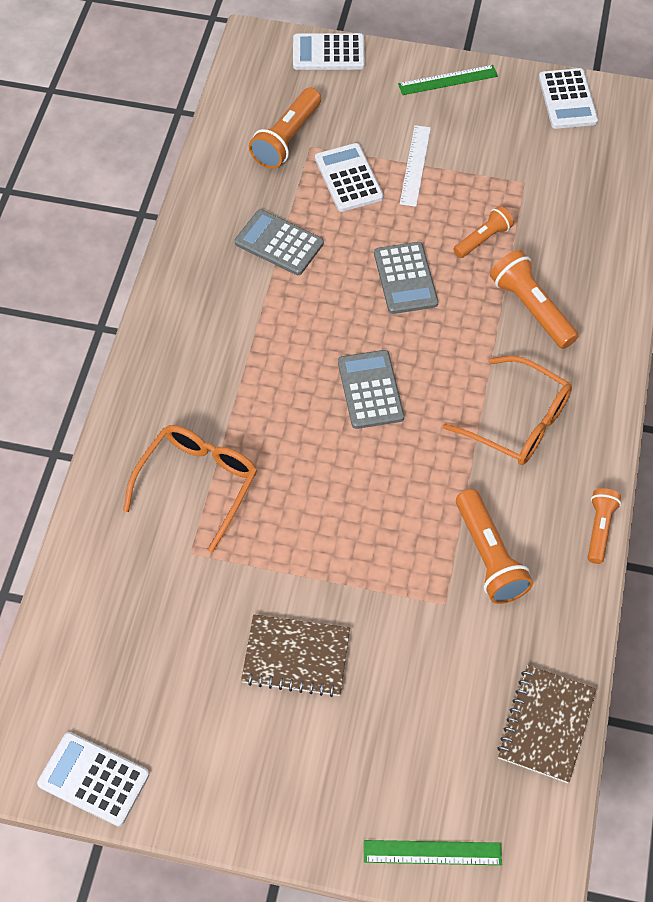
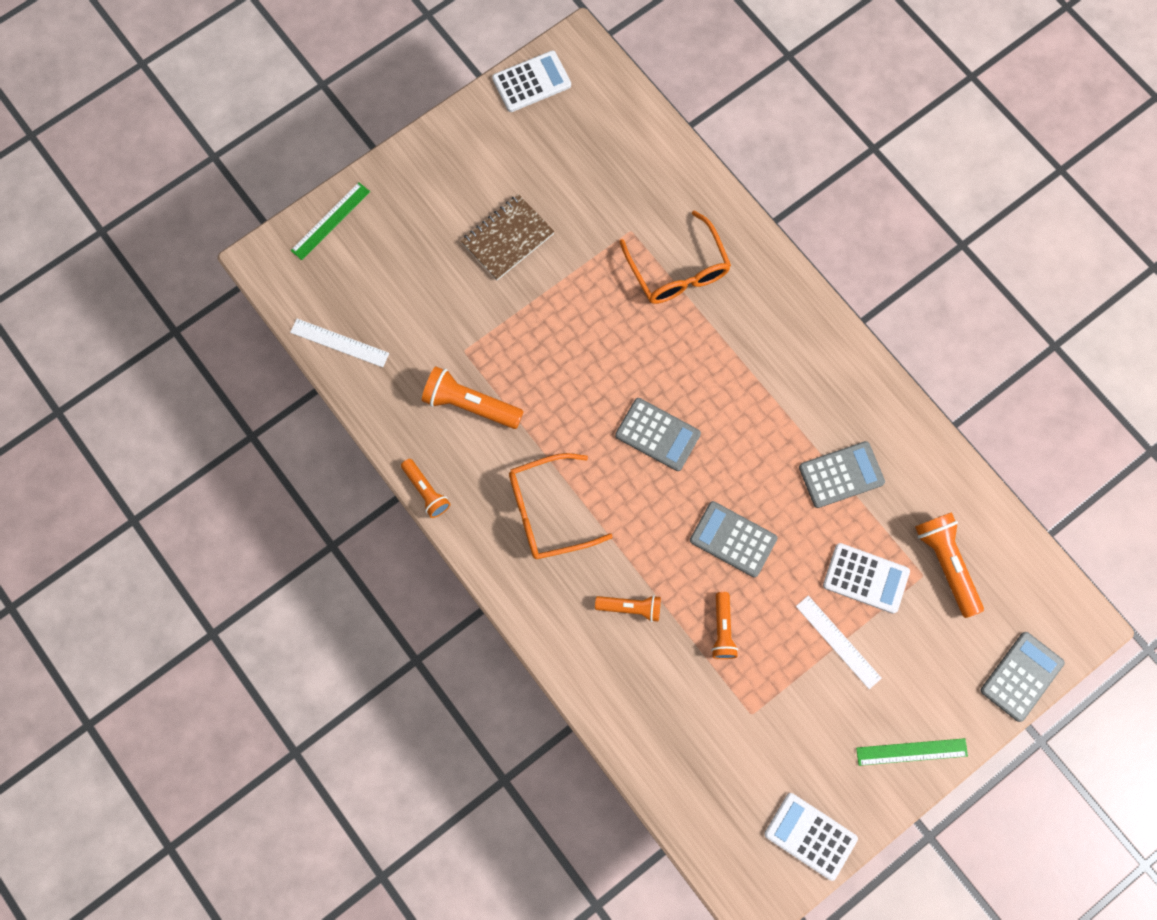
camera: 130 degrees right, 15 degrees up
white calculator [293,33,365,70] -> grey calculator [981,632,1065,722]
green ruler [398,65,498,95] -> green ruler turned 60 degrees clockwise [856,738,968,766]
orange flashlight [490,250,578,349] -> orange flashlight [595,595,661,622], size x0.63
brown notebook [497,665,596,783] -> white ruler [290,319,389,367]

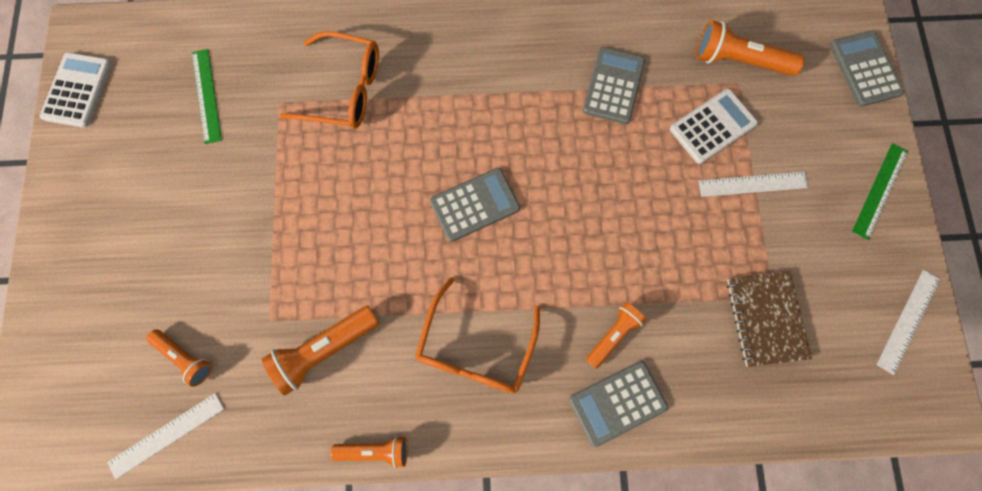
camera: 55 degrees left, 0 degrees up
green ruler [291,182,370,260] -> green ruler moved to [192,49,222,144]
brown notebook [461,194,555,280] -> brown notebook moved to [727,271,812,367]
grey calculator [690,501,778,578] -> grey calculator moved to [569,361,668,447]
orange flashlight [711,592,738,659] -> orange flashlight moved to [146,329,213,387]
white calculator [764,793,858,881] -> white ruler [876,270,940,375]

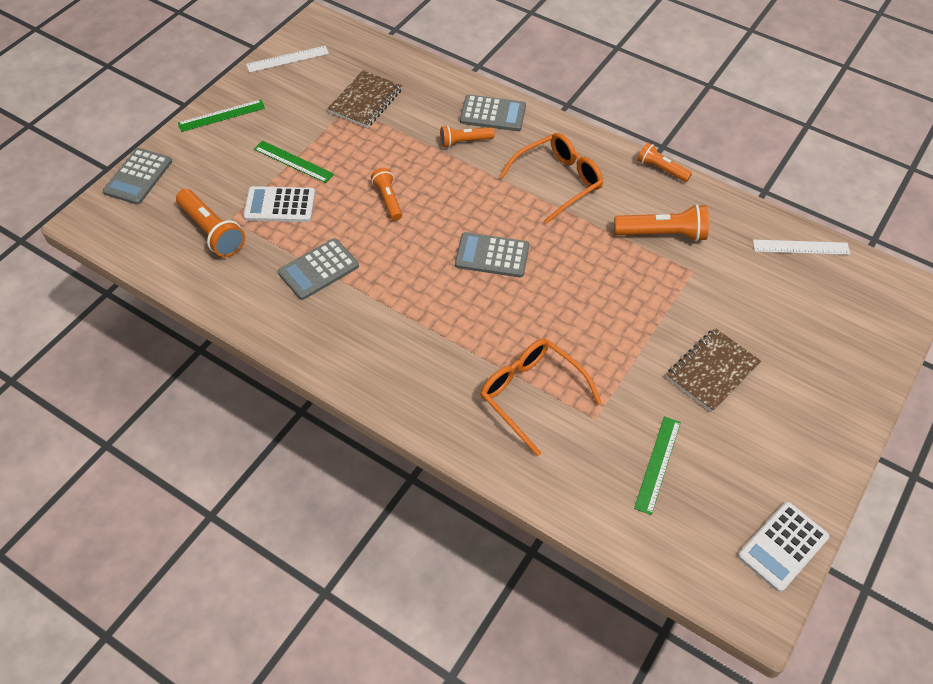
camera: 145 degrees left, 20 degrees down
orange flashlight [146,329,213,387] -> orange flashlight moved to [371,168,402,221]
white ruler [699,172,808,197] -> green ruler [254,141,334,183]
none -> brown notebook [666,328,762,412]

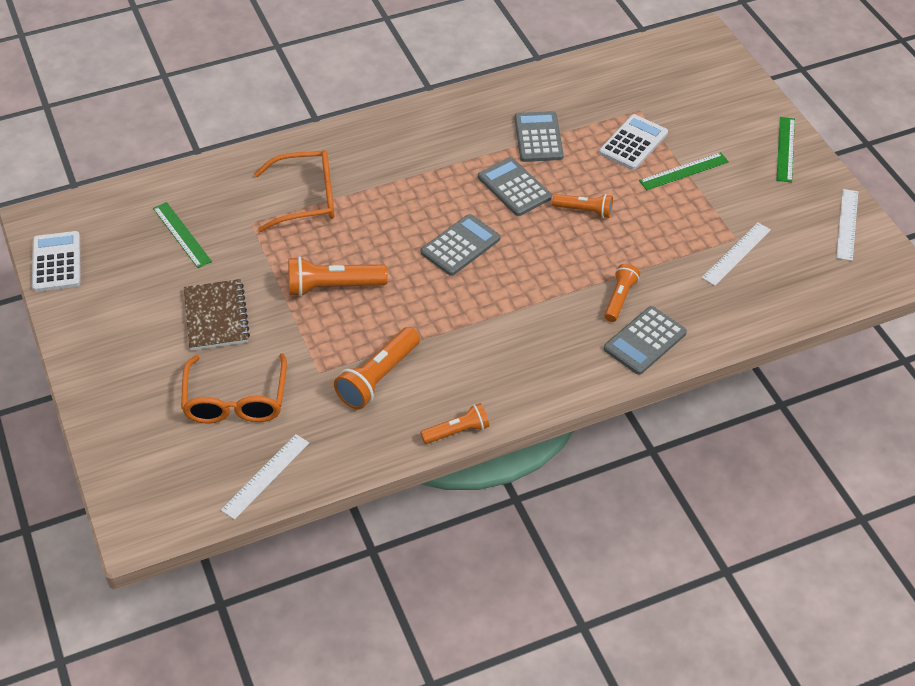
camera: 125 degrees right, 5 degrees down
grey calculator [103,148,172,205] -> grey calculator moved to [478,157,552,216]
orange flashlight [176,189,245,257] -> orange flashlight moved to [288,256,387,297]
brown notebook [327,70,402,128] -> white ruler [702,222,771,286]
orange glasses [499,133,603,224] -> orange glasses moved to [181,353,287,424]

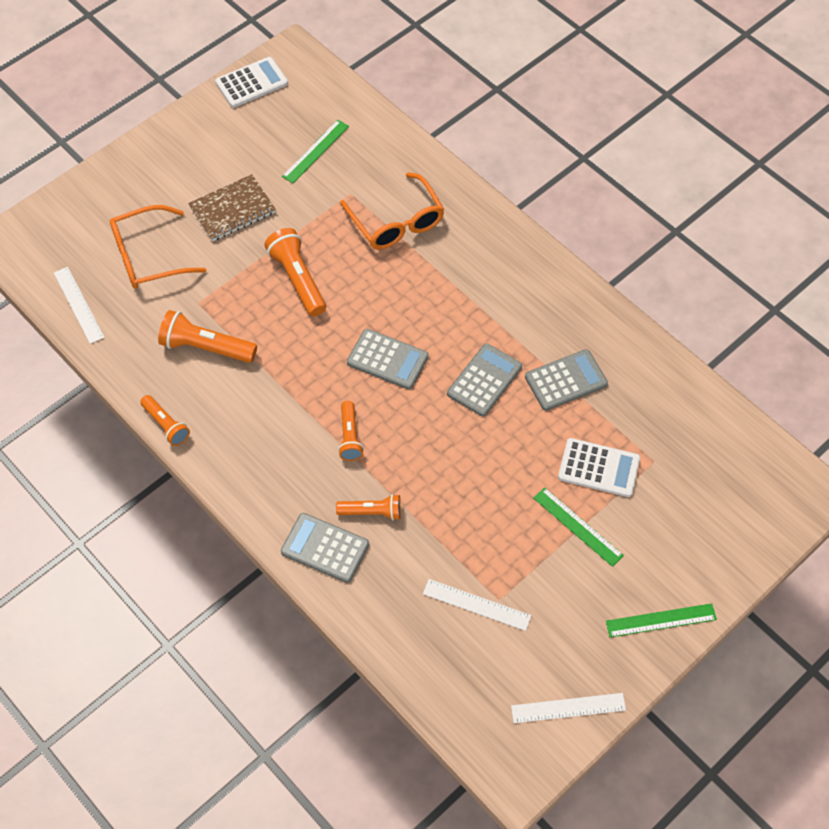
camera: 70 degrees right, 10 degrees up
white ruler [221,434,309,520] -> white ruler turned 45 degrees clockwise [54,267,105,344]
orange flashlight [552,194,613,218] -> orange flashlight moved to [338,401,364,461]

